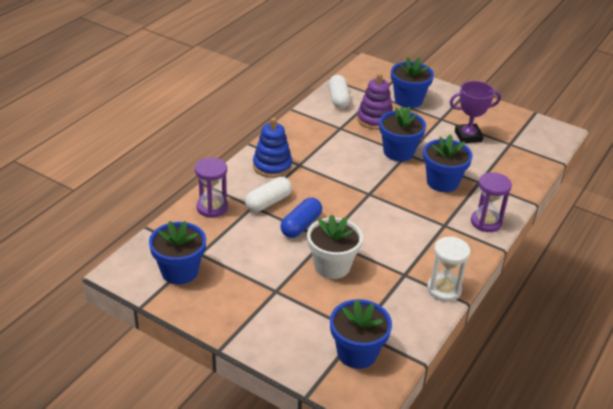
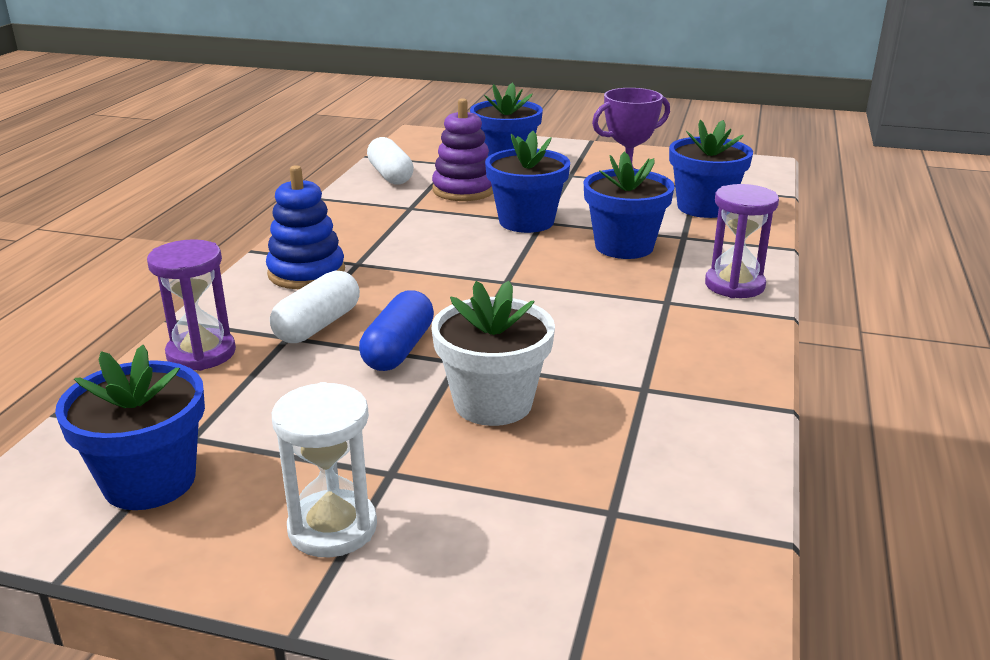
camera: 15 degrees left, 10 degrees down
blue flower pot [330,299,392,369] -> blue flower pot moved to [669,120,753,218]
white hourglass [427,237,471,302] -> white hourglass moved to [272,382,377,557]

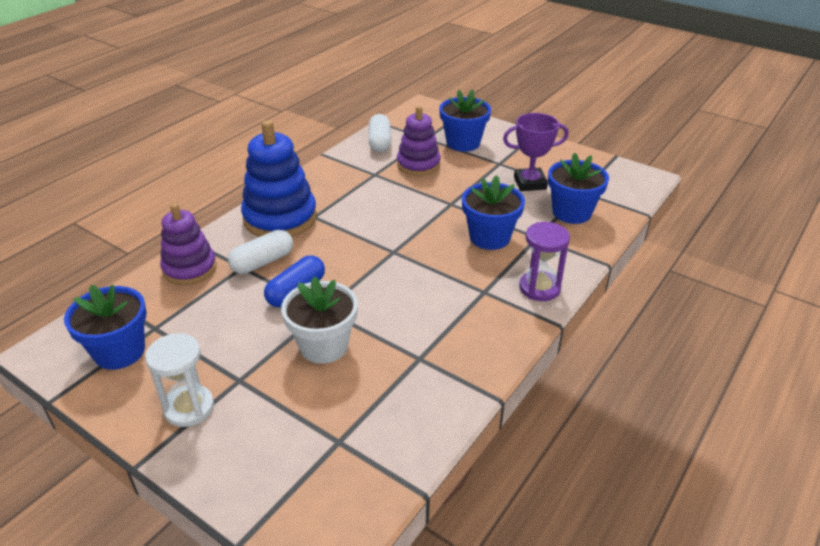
camera: 20 degrees right, 10 degrees up
purple hourglass [147,239,236,371] -> purple stacking toy [160,203,217,285]
blue stacking toy [266,165,345,289] -> blue stacking toy [241,120,317,237], size x1.51
blue flower pot [485,131,570,233] -> none

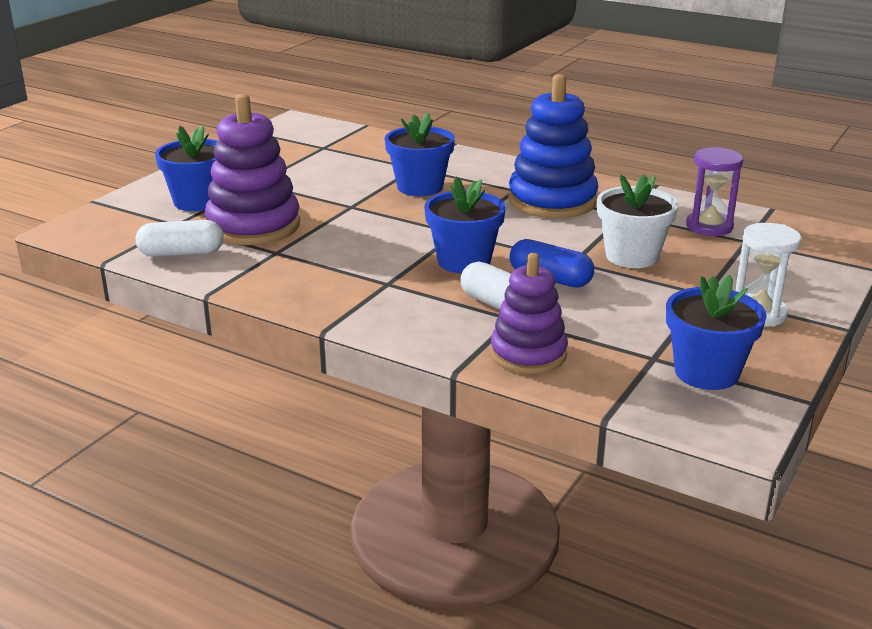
camera: 95 degrees left, 10 degrees down
blue stacking toy [241,120,317,237] -> blue stacking toy moved to [508,74,598,218]
purple stacking toy [397,106,440,176] -> purple stacking toy [205,94,300,245], size x1.51
purple trophy [503,113,569,191] -> none
purple hourglass [519,222,570,301] -> purple hourglass moved to [686,147,743,236]
blue flower pot [548,152,609,224] -> blue flower pot moved to [424,176,506,273]

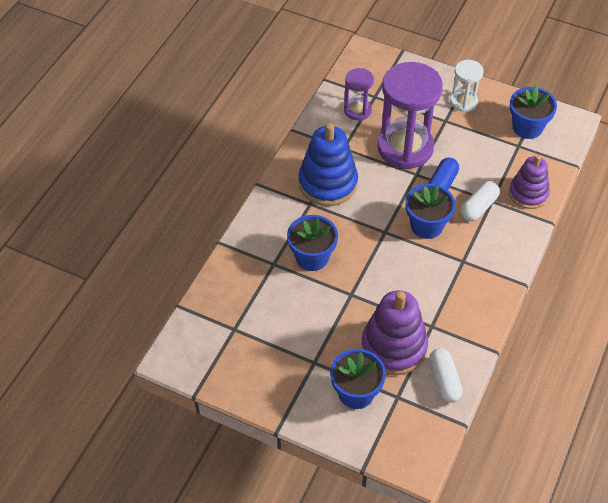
camera: 95 degrees left, 25 degrees up
white flower pot [597,174,678,268] -> purple hourglass [377,62,443,169]

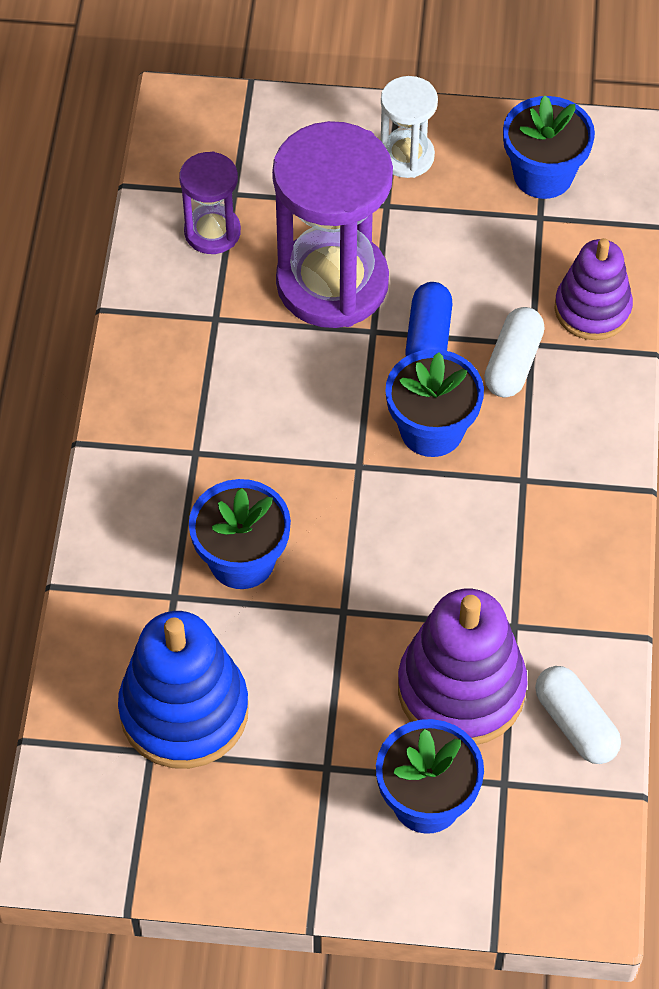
camera: 20 degrees left, 5 degrees up
blue stacking toy [298,123,358,206] -> blue stacking toy moved to [118,611,249,769]

